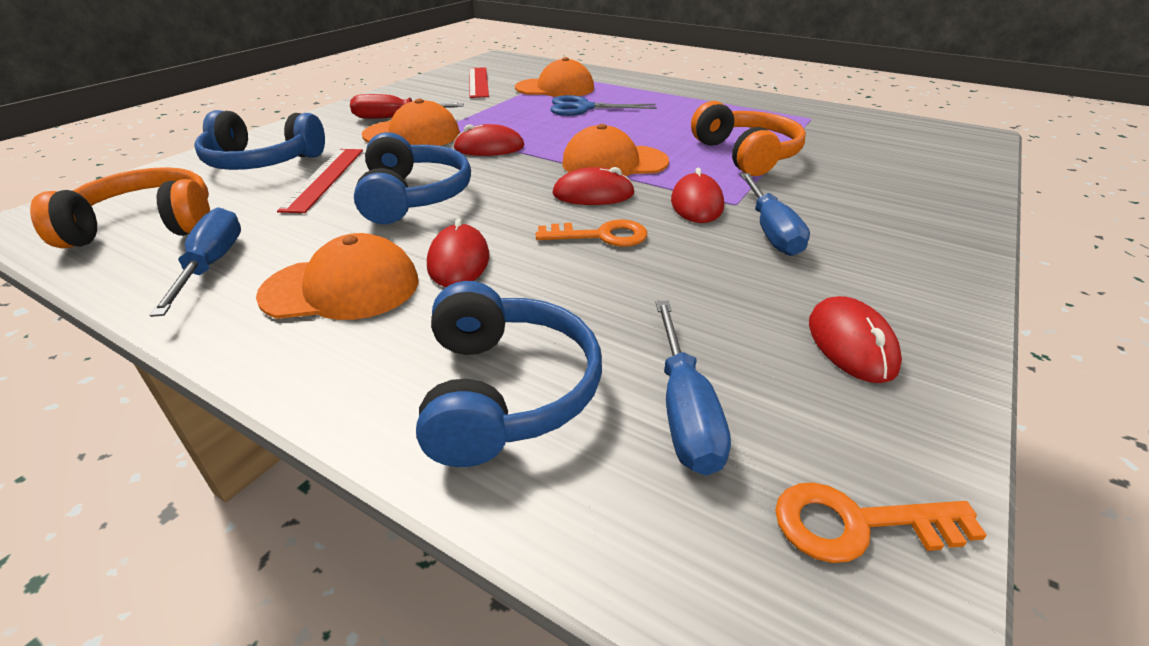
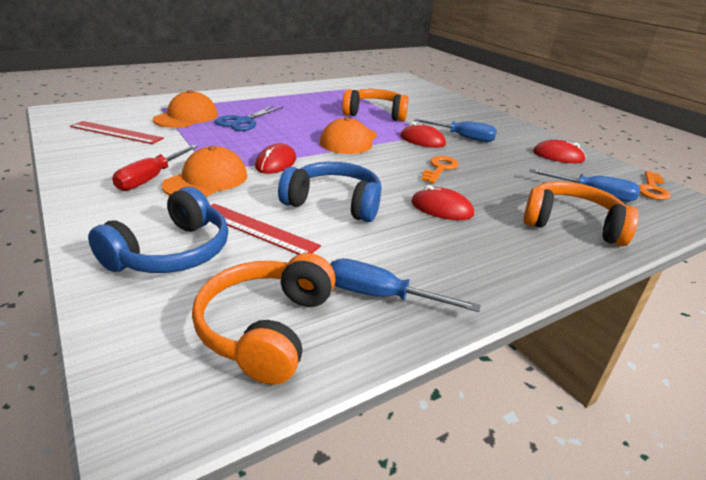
camera: 65 degrees left, 5 degrees down
orange cap [256,233,419,320] -> none
blue headphones [416,281,602,467] -> orange headphones [523,181,639,246]
red mouse [552,167,635,205] -> none

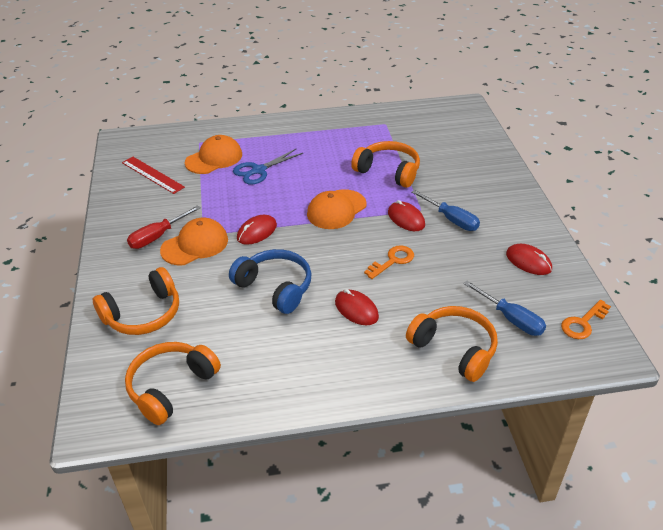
camera: 25 degrees right, 10 degrees up
blue headphones [88,187,228,273] -> orange headphones [93,267,179,335]
red ruler [210,203,321,255] -> none
blue screwdriver [330,259,481,312] -> none

